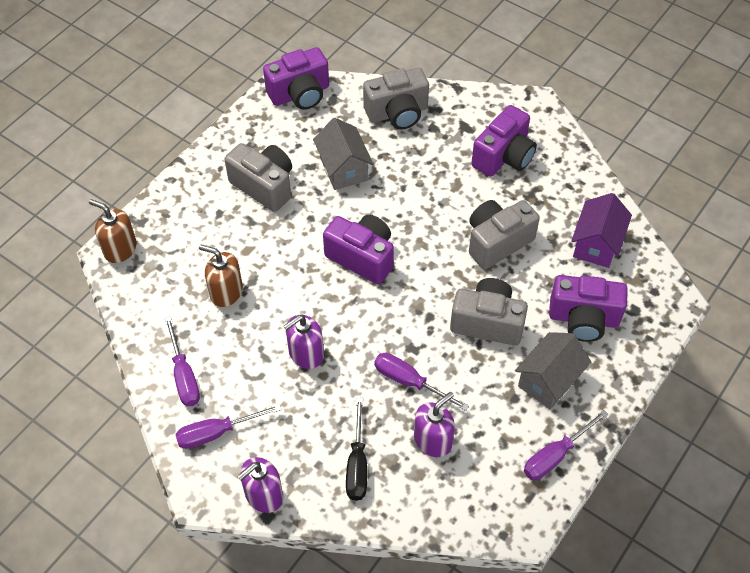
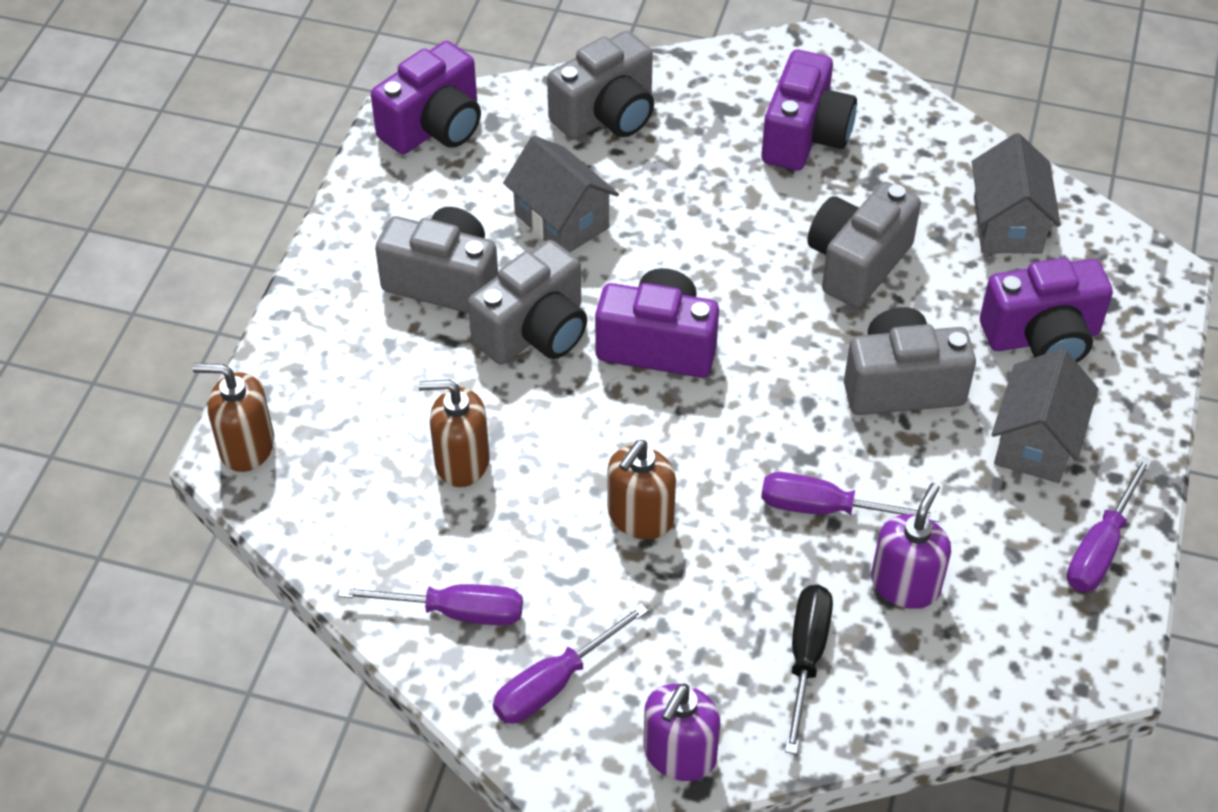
camera: 20 degrees left, 5 degrees down
purple screwdriver [165,316,200,406] -> purple screwdriver turned 45 degrees counterclockwise [338,584,523,626]
purple soap dispenser [284,315,324,369] -> brown soap dispenser [608,440,676,540]
black screwdriver [346,398,367,501] -> black screwdriver turned 150 degrees counterclockwise [785,585,833,754]
purple house [571,193,632,268] -> grey house [972,133,1061,254]
none -> grey camera [468,240,587,365]

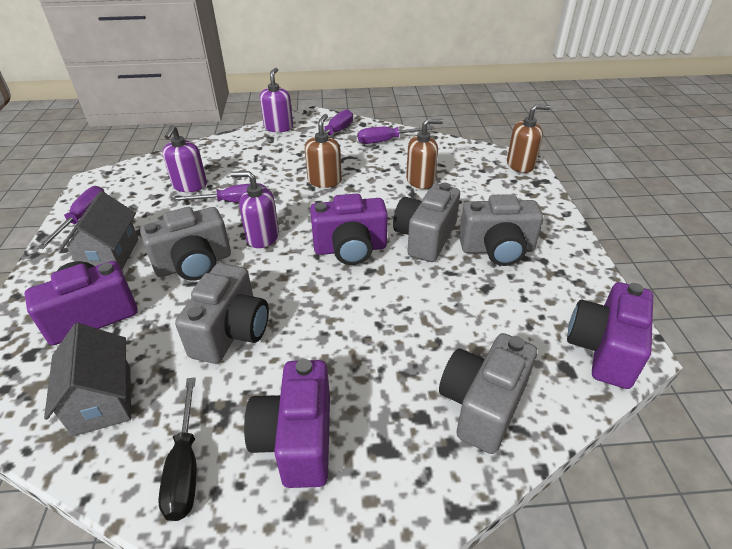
camera: 160 degrees right, 10 degrees down
grey house [503,136,619,252] -> none
black screwdriver [785,585,833,754] -> black screwdriver moved to [158,377,196,521]
none -> purple soap dispenser [231,171,279,248]

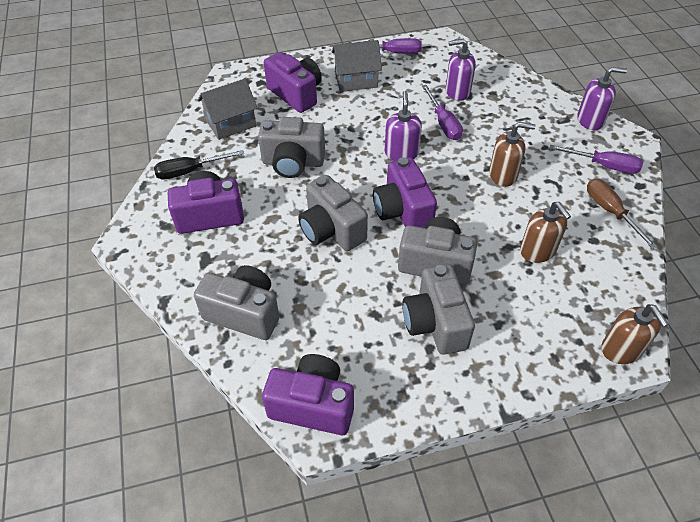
camera: 80 degrees right, 10 degrees up
grey camera [140,207,231,281] -> grey camera moved to [298,175,368,251]
purple screwdriver [358,126,435,144] -> brown screwdriver [587,179,658,249]

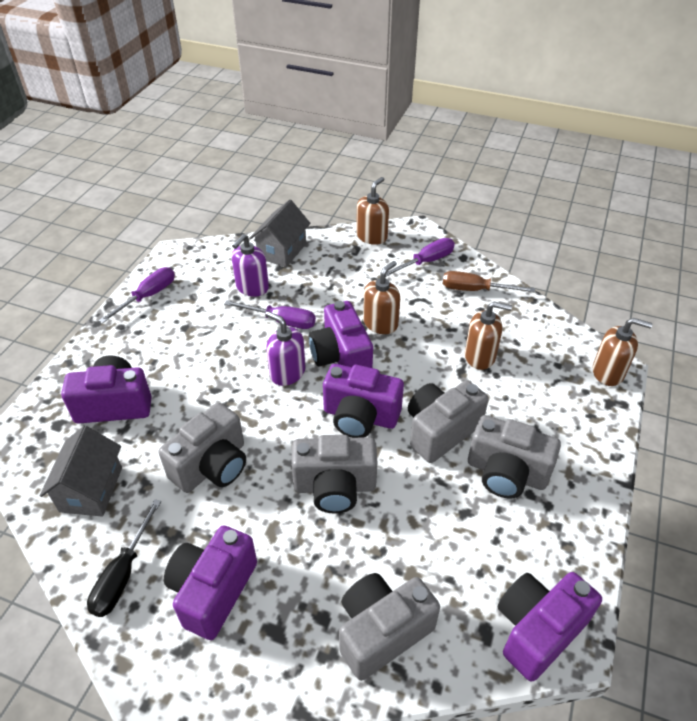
camera: 55 degrees left, 5 degrees down
grey house [332,40,382,92] -> grey house moved to [250,200,311,267]
purple soap dispenser [577,67,627,130] -> brown soap dispenser [356,177,389,245]
none -> purple camera [309,301,373,368]

